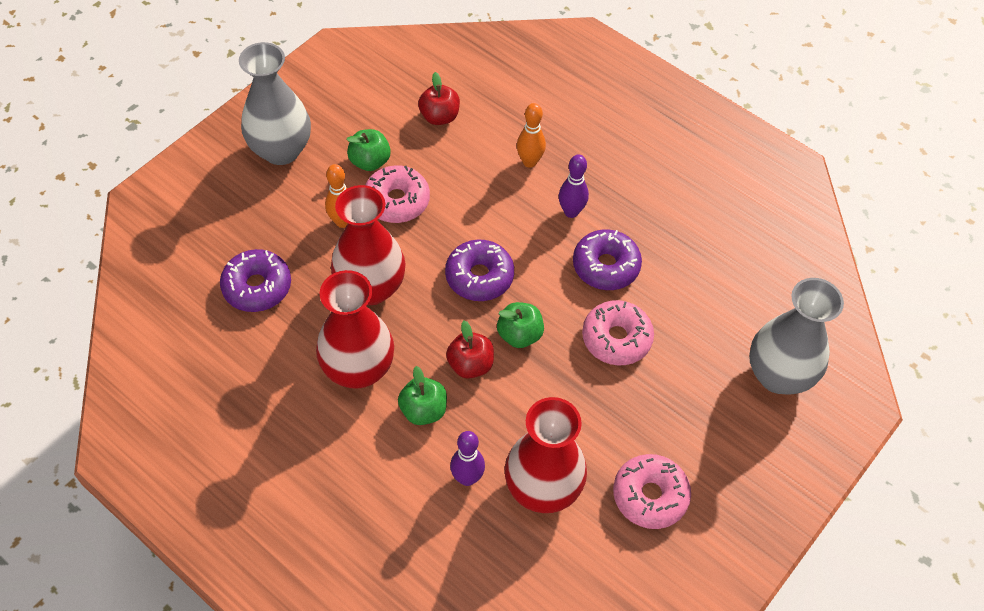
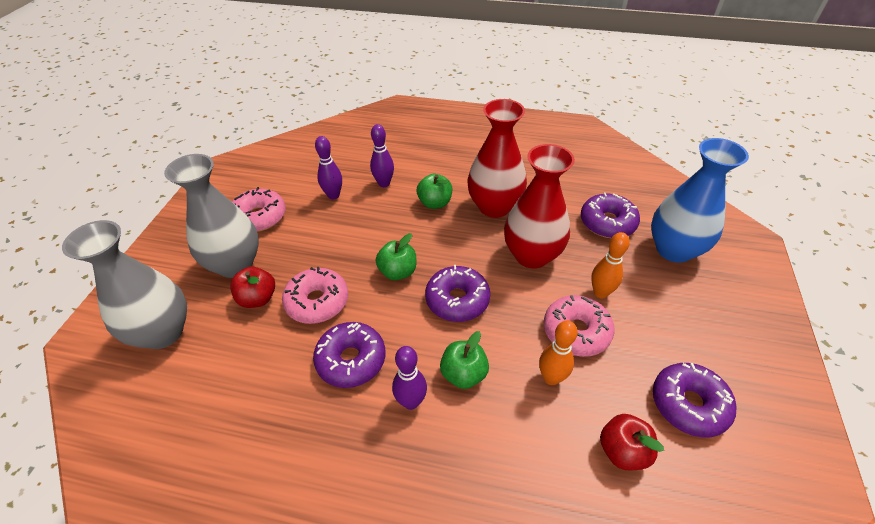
camera: 155 degrees right, 10 degrees down
grey vase [239,42,311,165] -> grey vase moved to [164,154,259,278]
green apple [346,129,391,171] -> green apple moved to [440,331,489,389]
red apple [446,321,494,379] -> red apple moved to [230,267,275,308]
red vase [505,397,587,513] -> purple bowling pin [315,136,342,200]
orange bowling pin [517,103,546,168] -> orange bowling pin moved to [539,320,578,385]
none -> blue vase [651,138,749,263]
none -> purple donut [653,363,736,438]

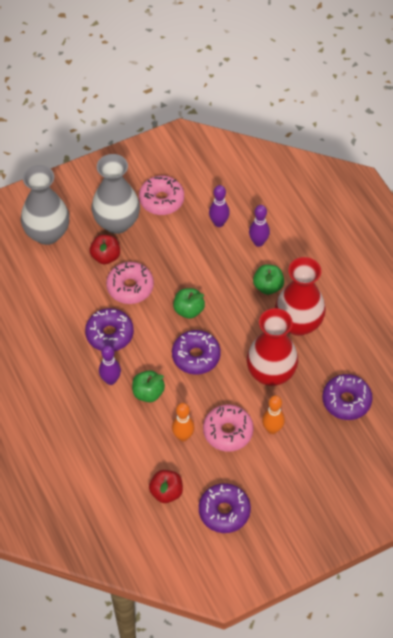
camera: 50 degrees right, 10 degrees up
blue vase [651,138,749,263] -> none

